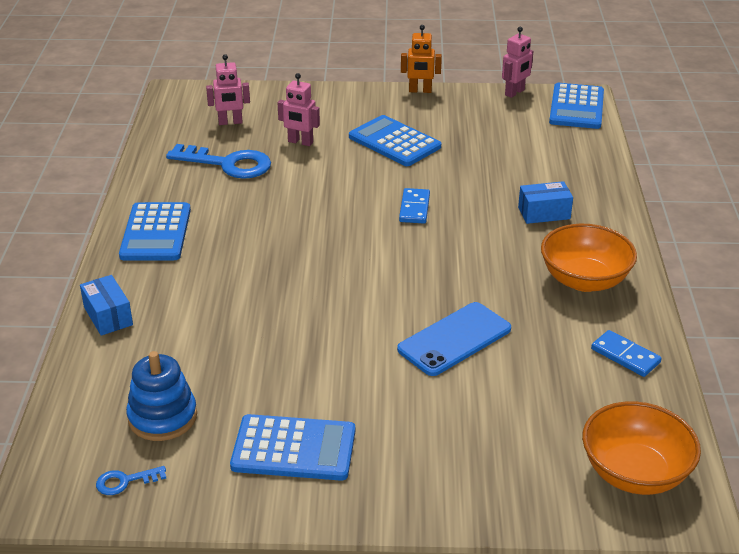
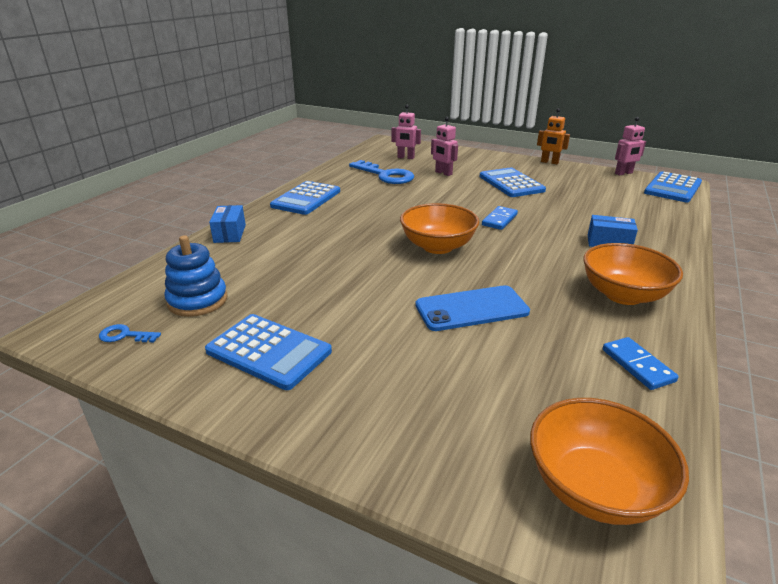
camera: 25 degrees right, 5 degrees down
none -> orange bowl [400,203,479,254]

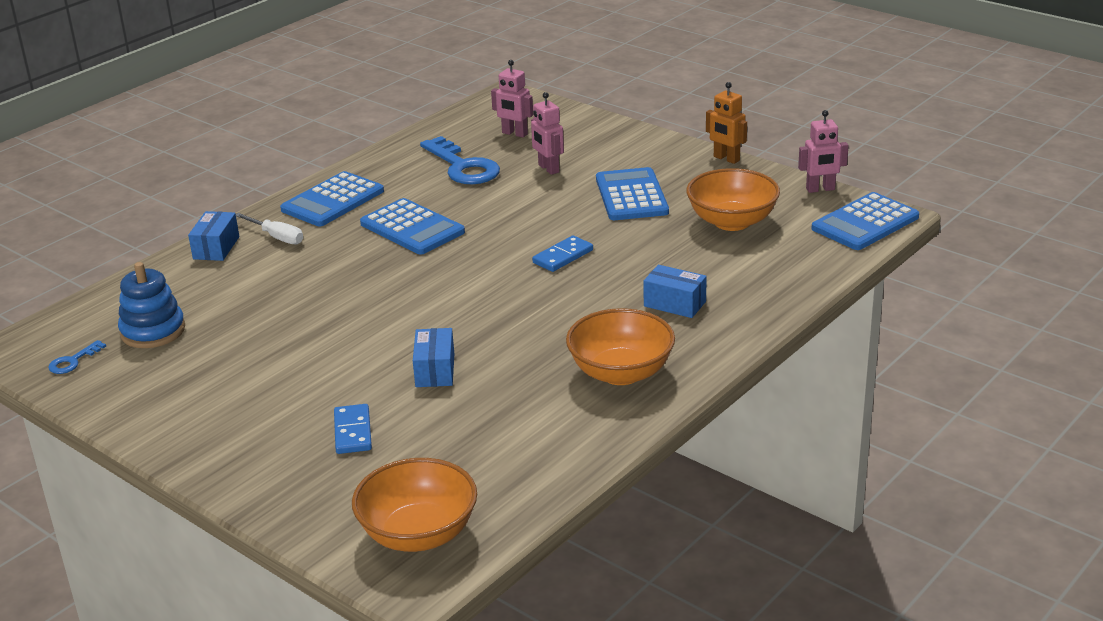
camera: 15 degrees right, 0 degrees up
blue key [99,324,161,342] -> blue key turned 75 degrees counterclockwise [48,340,106,374]
blue calculator [205,314,332,390] -> blue calculator moved to [360,198,465,255]
orange bowl [400,203,479,254] -> orange bowl moved to [686,168,780,231]
blue phone [415,285,530,331] -> blue box [413,328,454,387]
blue domino [603,337,679,390] -> blue domino moved to [334,404,372,454]
none -> white screwdriver [236,213,303,245]

